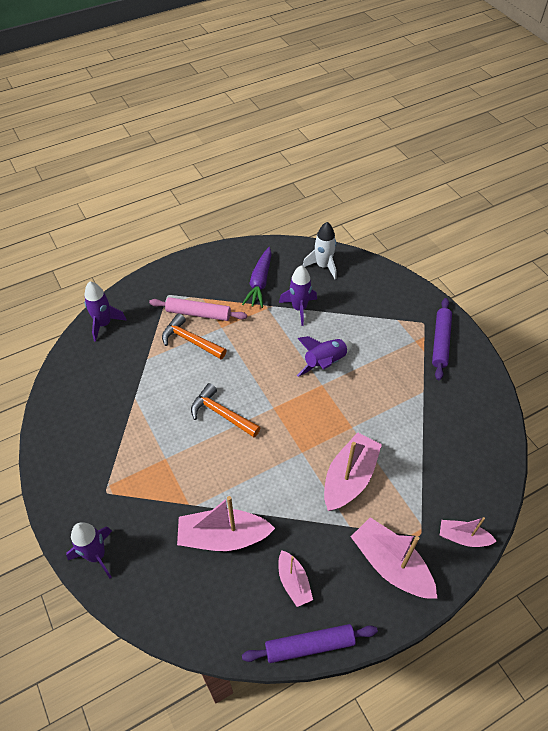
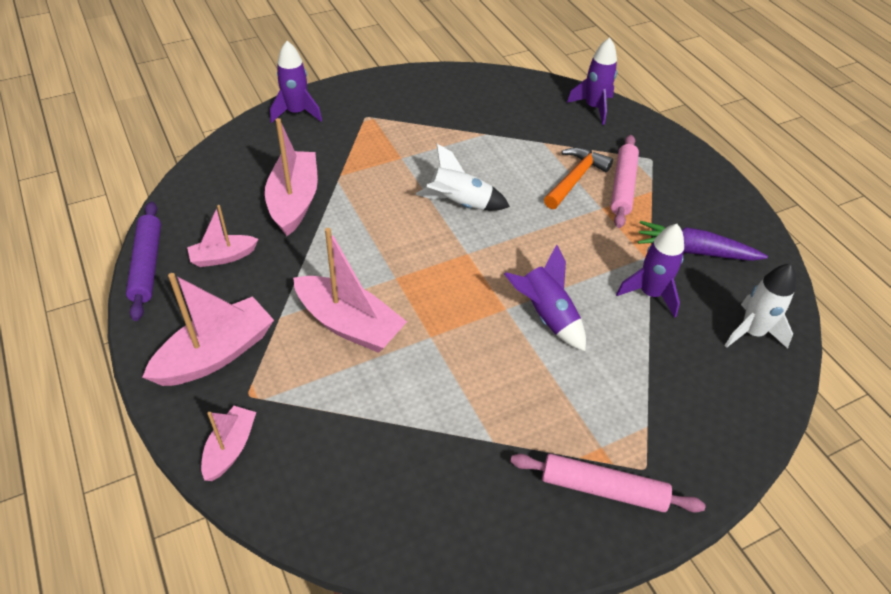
camera: 90 degrees right, 5 degrees down
orange hammer [191,383,261,437] -> white rocket [416,144,510,211]
purple rolling pin [432,298,452,380] -> pink rolling pin [510,454,705,513]

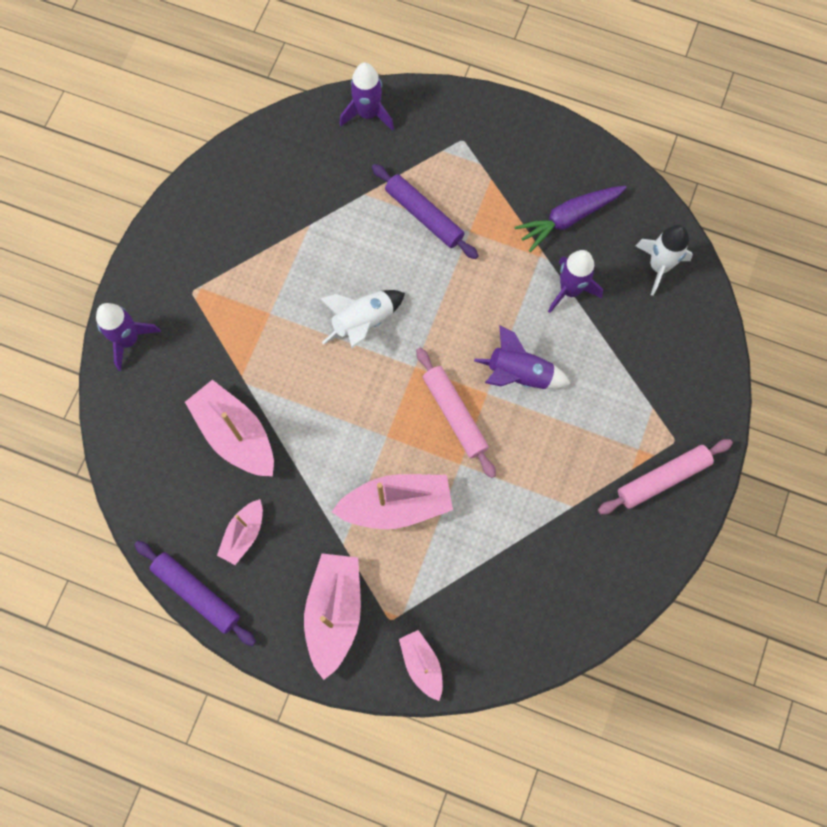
camera: 40 degrees left, 25 degrees up
orange hammer [544,147,613,209] -> purple rolling pin [372,164,479,259]
pink rolling pin [611,135,639,228] -> pink rolling pin moved to [416,348,496,478]

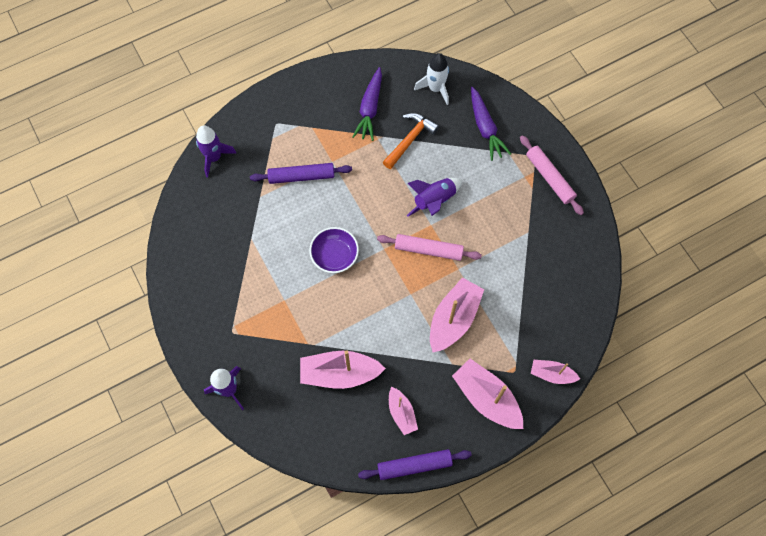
camera: 50 degrees left, 5 degrees down
white rocket [319,290,405,348] -> purple bowl [309,227,359,273]
purple rocket [548,250,603,313] -> orange hammer [383,113,439,169]
pink rolling pin [598,439,733,515] -> pink rolling pin turned 45 degrees counterclockwise [520,135,584,215]
none -> purple carrot [471,87,511,161]

